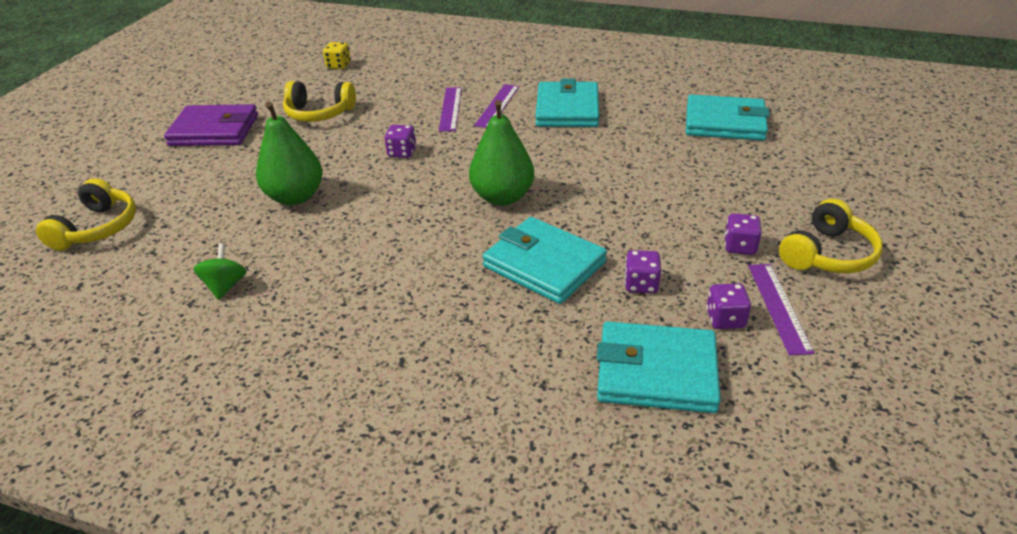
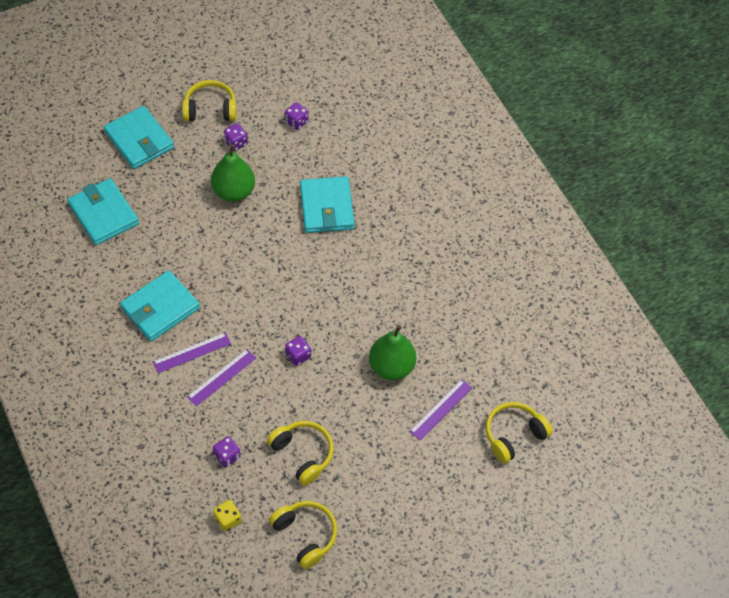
camera: 140 degrees left, 20 degrees up
purple wallet [164,104,258,146] -> none
green spinning top [193,243,247,300] -> none
green pear [469,100,534,206] -> green pear moved to [211,144,255,202]
turquoise wallet [597,321,721,413] -> turquoise wallet moved to [104,106,174,169]
purple dice [625,250,661,293] -> purple dice moved to [213,436,241,468]
purple ruler [748,264,815,356] -> purple ruler moved to [409,379,472,440]
none -> yellow headphones [269,501,337,569]

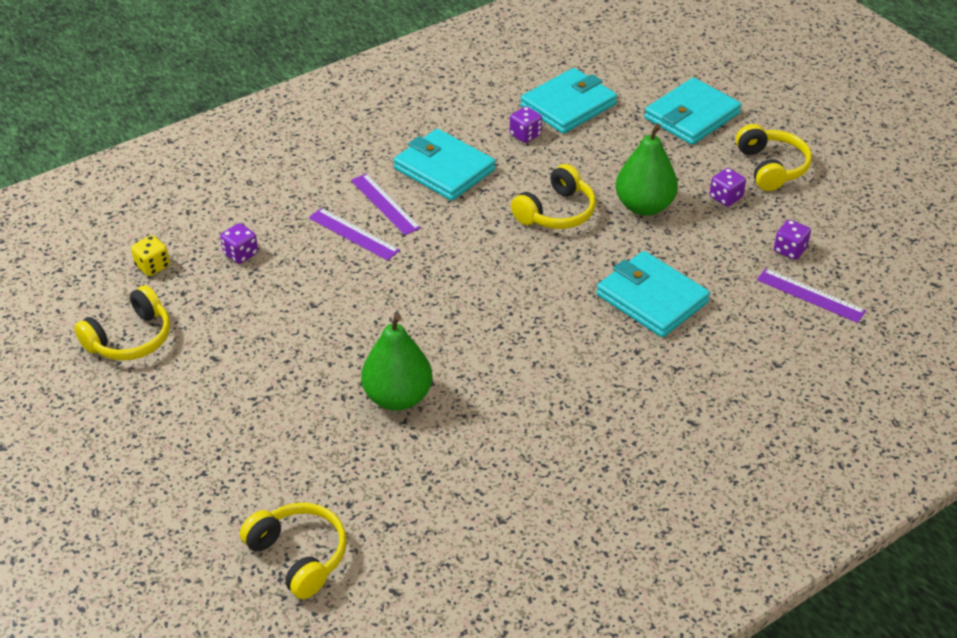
camera: 85 degrees right, 15 degrees down
yellow headphones [267,421,334,486] -> yellow headphones moved to [511,164,596,229]
purple dice [285,336,311,366] -> purple dice moved to [510,106,542,143]
turquoise wallet [300,176,355,233] -> turquoise wallet turned 60 degrees clockwise [596,251,710,337]
purple ruler [409,379,472,440] -> purple ruler moved to [757,268,866,323]

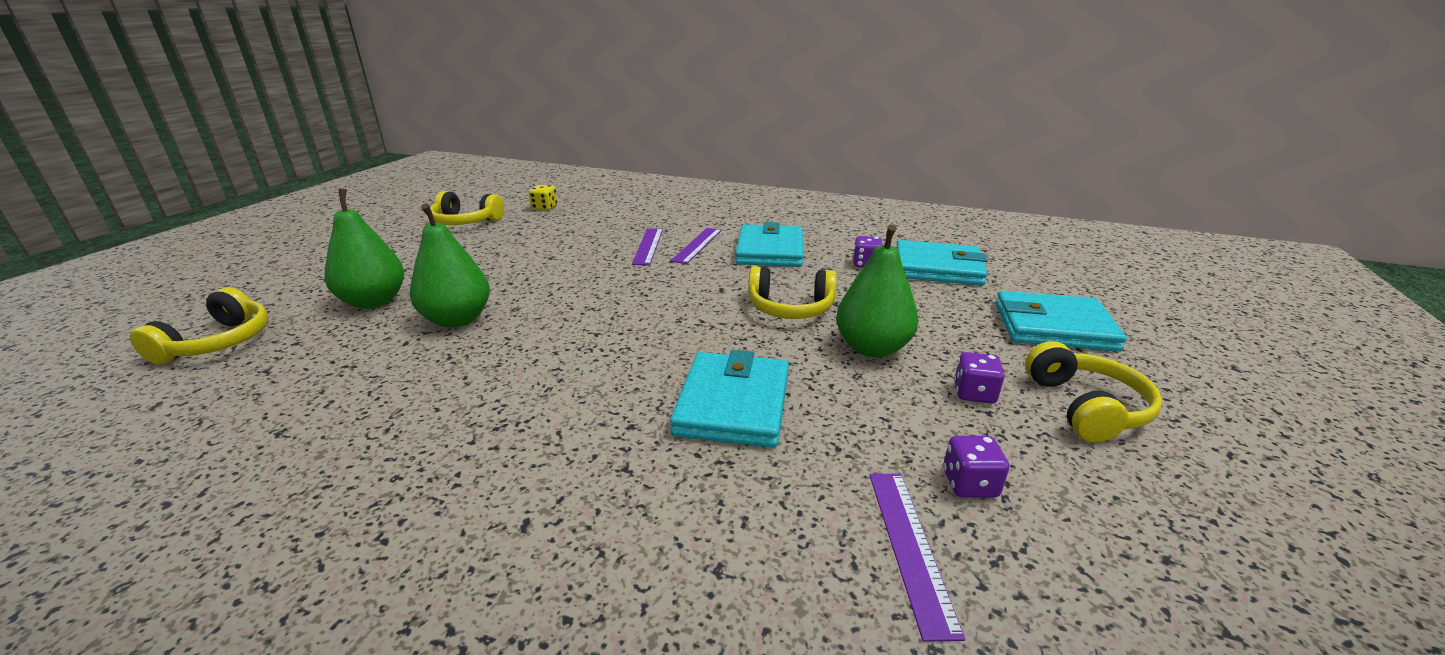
camera: 55 degrees right, 15 degrees down
purple dice [220,223,258,264] -> none
yellow headphones [736,124,812,191] -> yellow headphones turned 45 degrees counterclockwise [1025,341,1162,442]
none -> green pear [325,188,404,309]

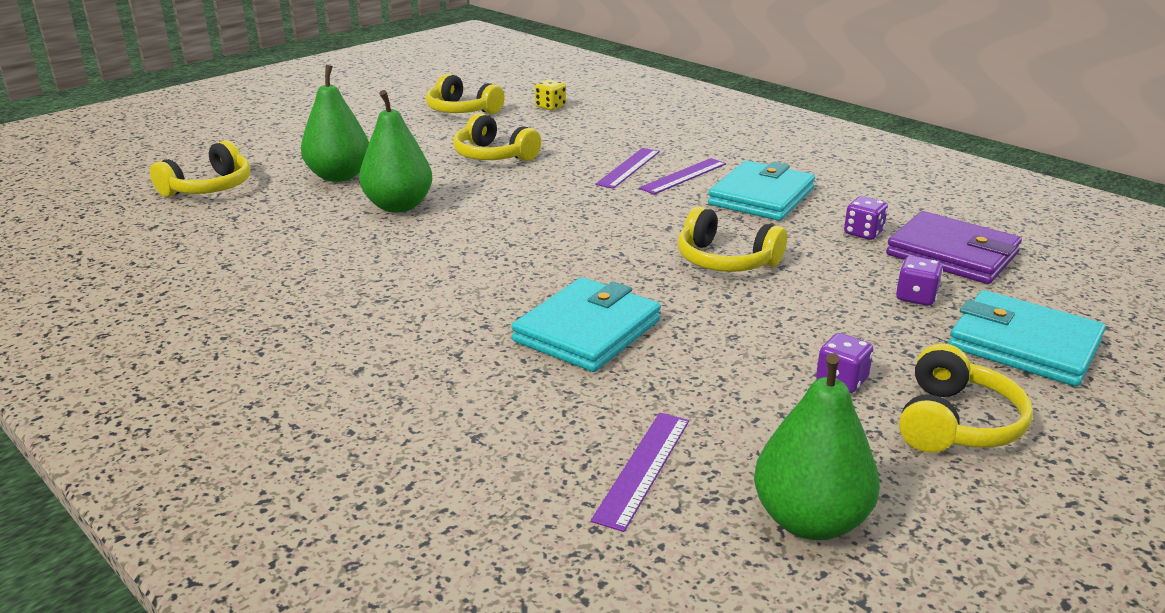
camera: 25 degrees right, 0 degrees up
green pear [836,224,918,358] -> green pear moved to [754,353,880,540]
turquoise wallet [896,240,988,286] -> purple wallet [886,211,1022,284]
purple dice [943,436,1009,498] -> purple dice moved to [896,256,943,306]
none -> yellow headphones [453,113,541,161]

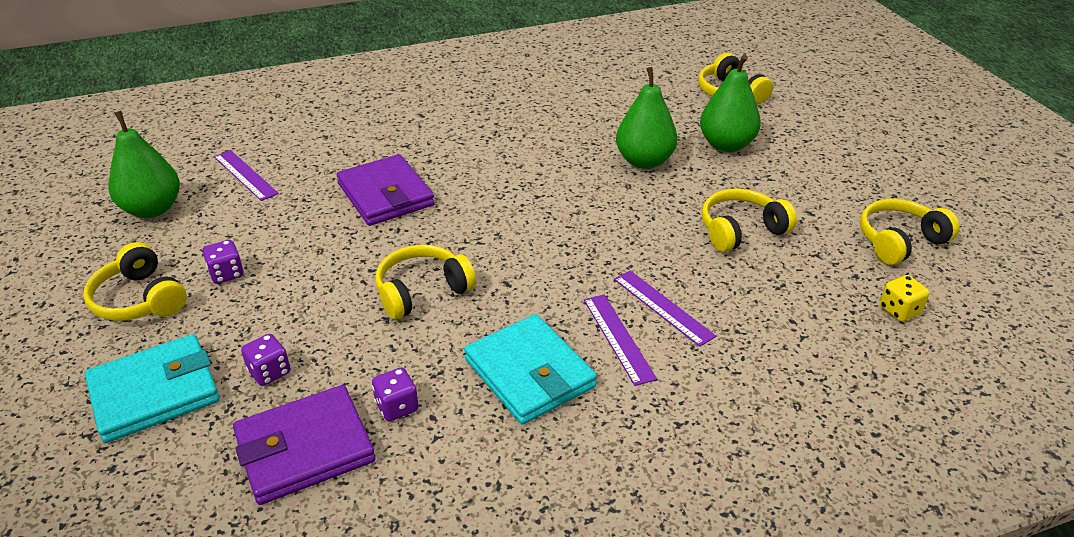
camera: 115 degrees right, 10 degrees up
turquoise wallet [511,277,661,372] -> purple wallet [337,154,435,226]

